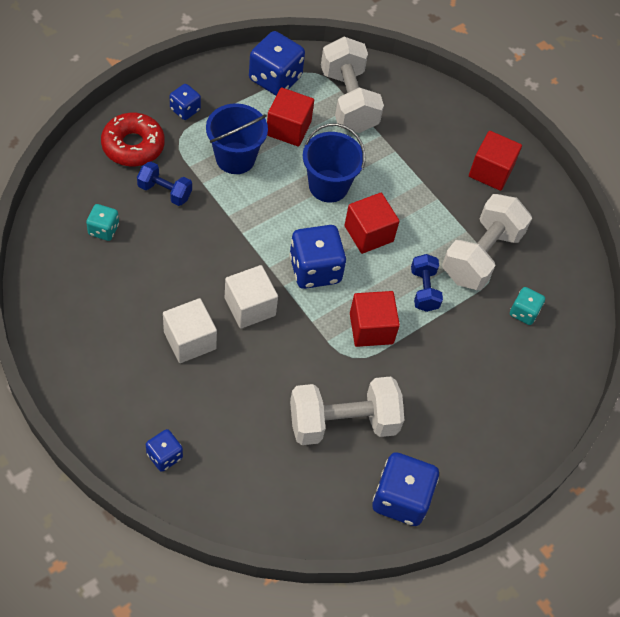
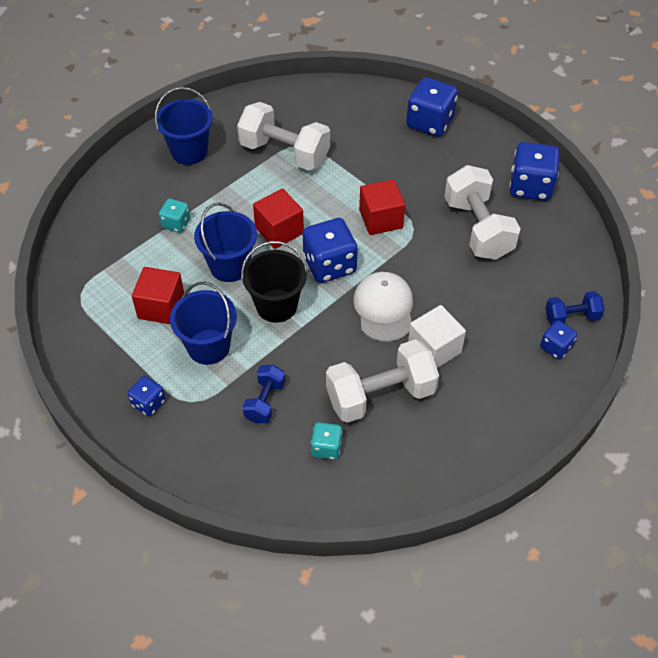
camera: 90 degrees left, 5 degrees down
red donut [101,113,165,166] -> none
white cube [225,265,278,329] -> white cap [353,272,413,342]
blue dice [249,31,305,96] -> blue dice moved to [406,77,458,137]
white dumbbell [321,37,384,133] -> white dumbbell moved to [326,339,439,423]
blue dumbbell [411,254,443,312] -> blue dumbbell moved to [545,291,605,325]
red cube [469,131,522,191] -> blue bucket [155,87,213,165]
turquoise dice [510,287,545,325] -> turquoise dice moved to [159,198,190,233]
none -> black bucket [241,241,308,323]

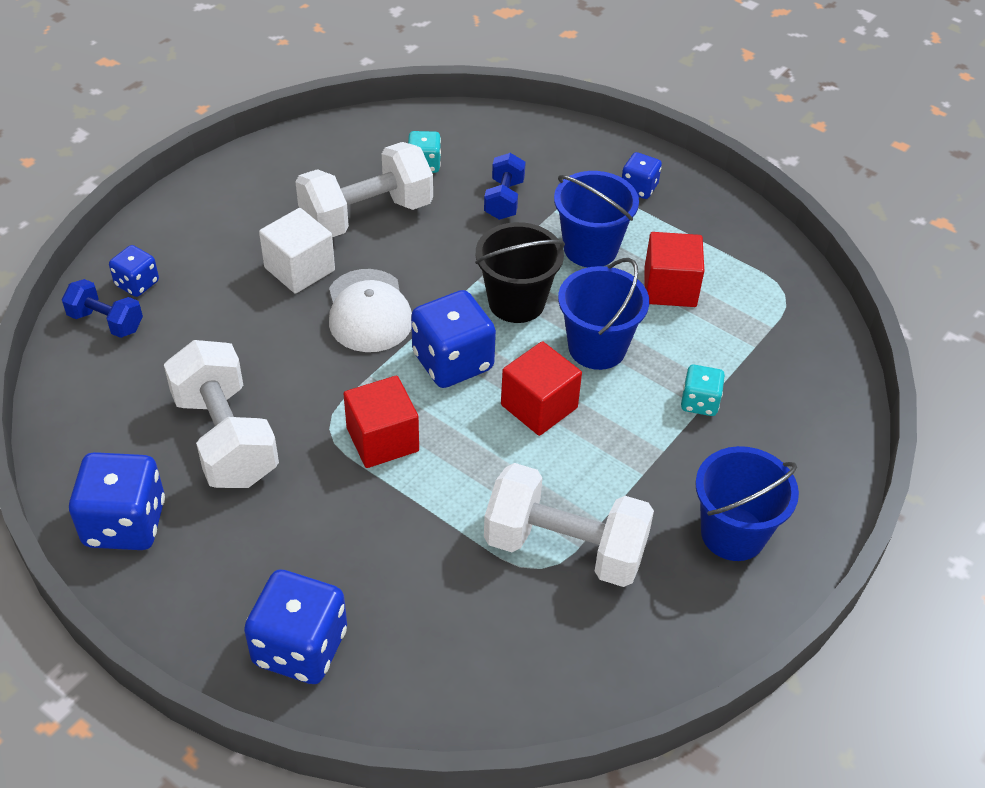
camera: 170 degrees right, 5 degrees down
blue dumbbell [545,291,605,325] -> blue dumbbell turned 45 degrees clockwise [62,279,143,338]

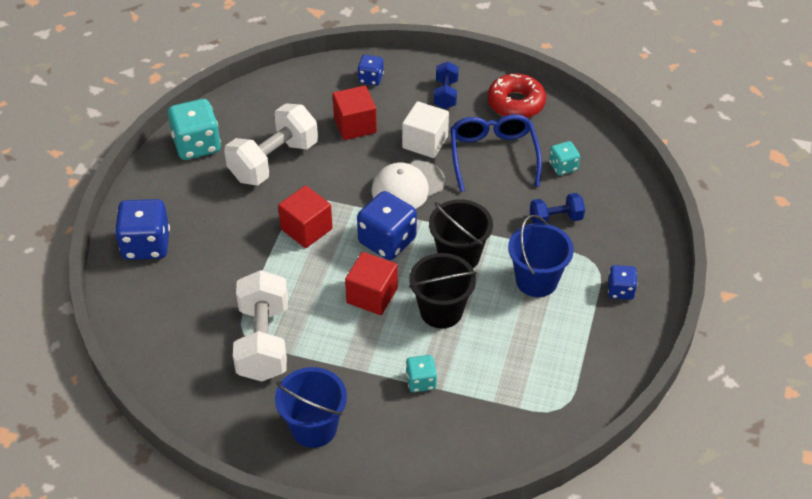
camera: 70 degrees right, 0 degrees up
blue dumbbell [62,279,143,338] -> blue dumbbell moved to [434,62,459,109]
blue dice [69,452,165,550] -> turquoise dice [168,99,221,160]
white dumbbell [296,142,433,237] -> blue glasses [451,114,542,192]
blue bucket [558,258,649,370] -> black bucket [409,253,477,328]
red cube [644,232,704,307] -> red cube moved to [333,85,377,140]
none -> red donut [487,74,546,118]

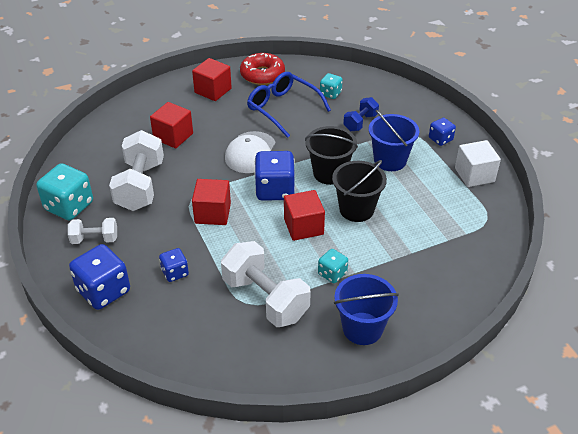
camera: 40 degrees left, 5 degrees down
blue dice [357,55,384,86] -> blue dice moved to [159,248,189,282]
white cube [402,101,449,158] -> white cube moved to [455,140,501,187]
turquoise dice [406,355,437,392] -> turquoise dice moved to [318,249,348,283]
blue dumbbell [434,62,459,109] -> red cube [192,58,232,101]
none -> white dumbbell [68,218,117,244]

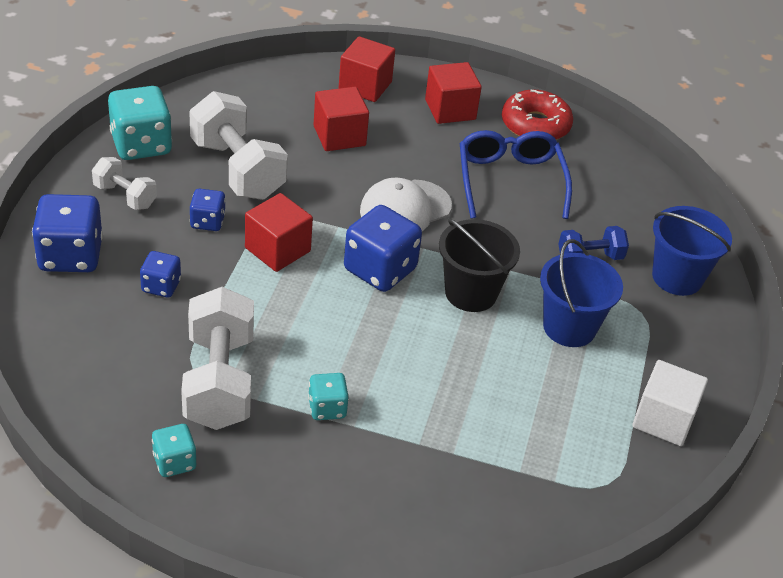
camera: 35 degrees right, 0 degrees up
white dumbbell [109,130,164,211] -> white dumbbell turned 75 degrees counterclockwise [189,91,288,200]
red cube [284,190,325,241] -> red cube moved to [339,36,395,102]
turquoise dice [320,73,343,99] -> turquoise dice moved to [152,424,196,477]
black bucket [332,160,387,222] -> none
blue bucket [334,274,399,345] -> blue bucket moved to [652,206,732,296]
blue dice [429,118,456,146] -> blue dice moved to [190,189,226,231]

